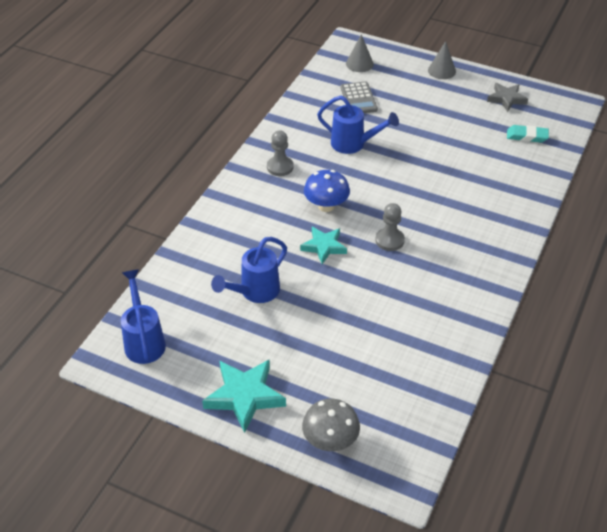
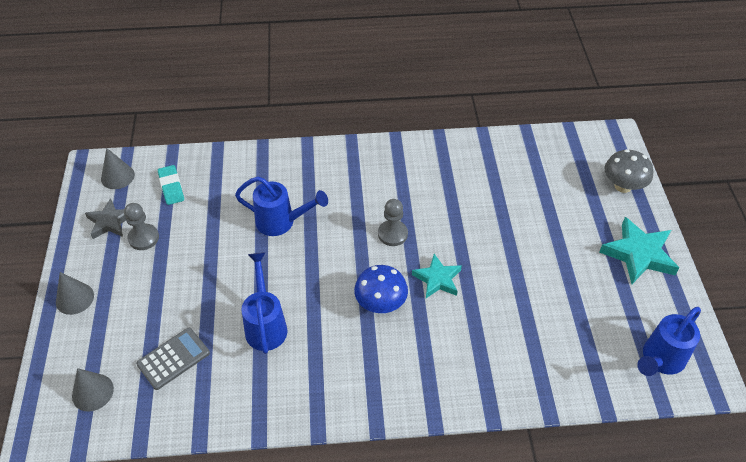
camera: 120 degrees left, 5 degrees up
blue watering can [211,237,287,303] -> blue watering can moved to [235,176,328,236]
grey pawn [267,130,294,176] -> grey pawn moved to [124,203,159,250]
none -> grey cone [101,148,135,189]

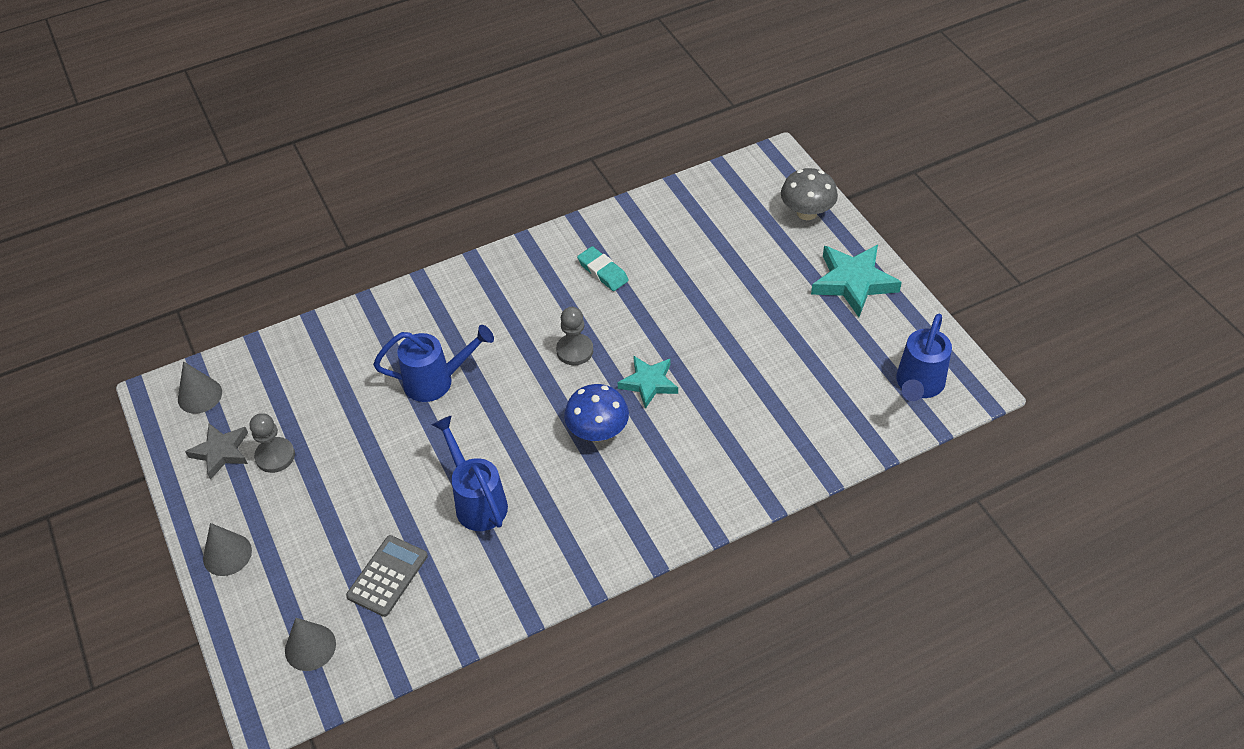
camera: 20 degrees left, 0 degrees up
turquoise eraser [158,165,184,205] -> turquoise eraser moved to [577,246,629,291]

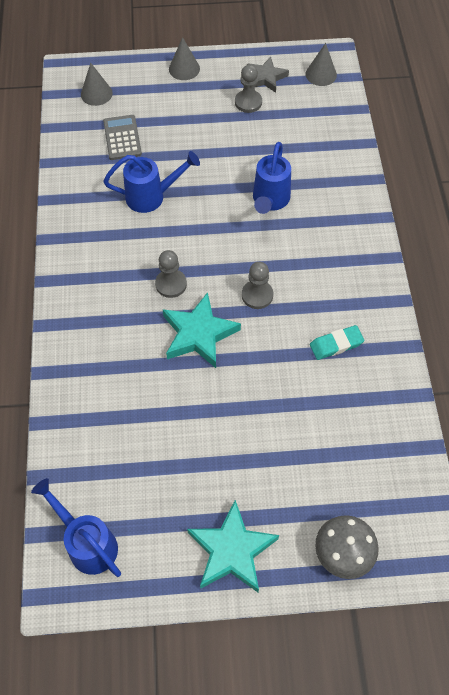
camera: 110 degrees right, 10 degrees up
grey calculator [346,535,428,617] -> grey calculator turned 150 degrees counterclockwise [103,115,142,160]
blue mushroom [564,384,629,441] -> grey pawn [155,250,187,298]
turquoise star [618,355,678,409] -> turquoise star [162,292,241,368], size x1.53

